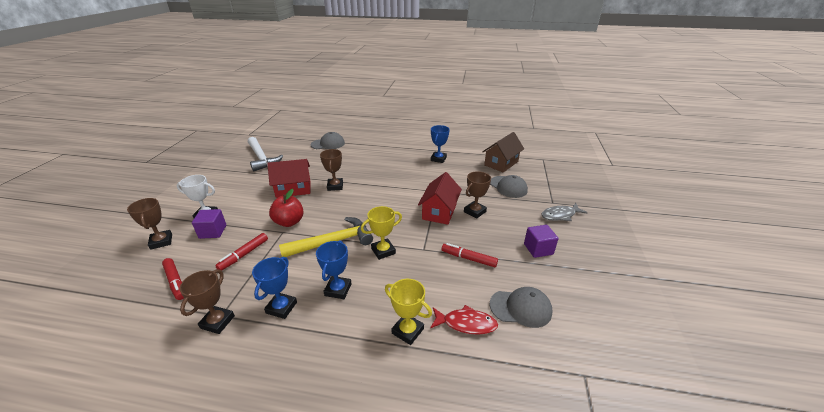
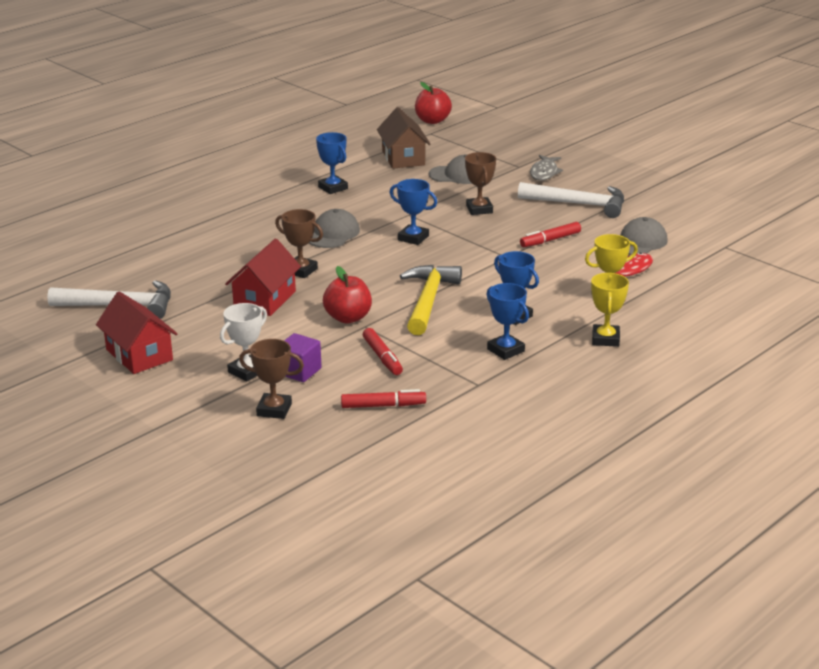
camera: 55 degrees left, 5 degrees down
brown trophy [180,269,235,334] -> none
grey cap [311,132,345,149] -> grey cap moved to [309,209,360,248]
yellow trophy [361,206,402,260] -> yellow trophy moved to [591,273,629,347]
red house [418,172,462,225] -> red house moved to [96,292,178,374]
purple cube [524,225,559,258] -> white hammer [518,182,624,218]
none -> blue trophy [390,179,437,245]
none -> red apple [415,82,452,124]

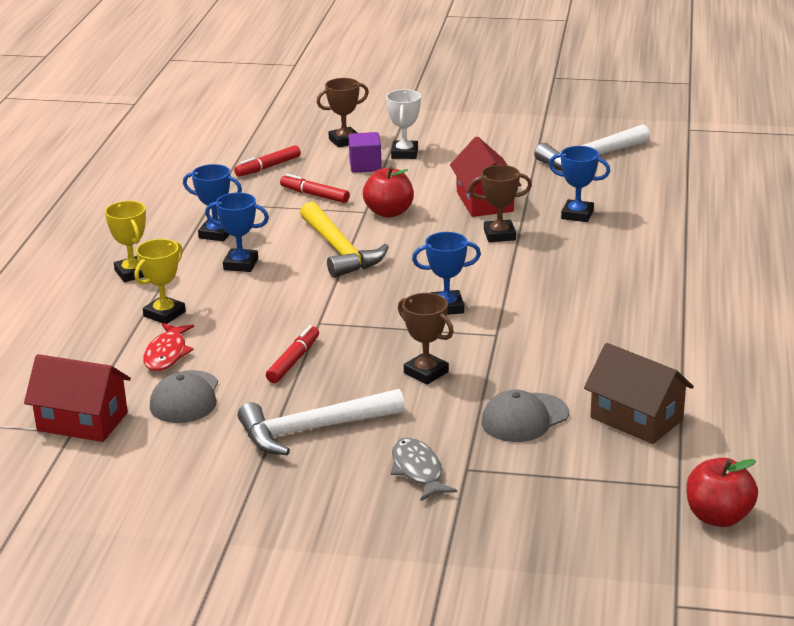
camera: 145 degrees right, 0 degrees up
red house [96,292,178,374] -> red house moved to [24,354,131,442]
grey cap [309,209,360,248] -> none
blue trophy [316,132,348,194] -> blue trophy moved to [549,146,610,222]

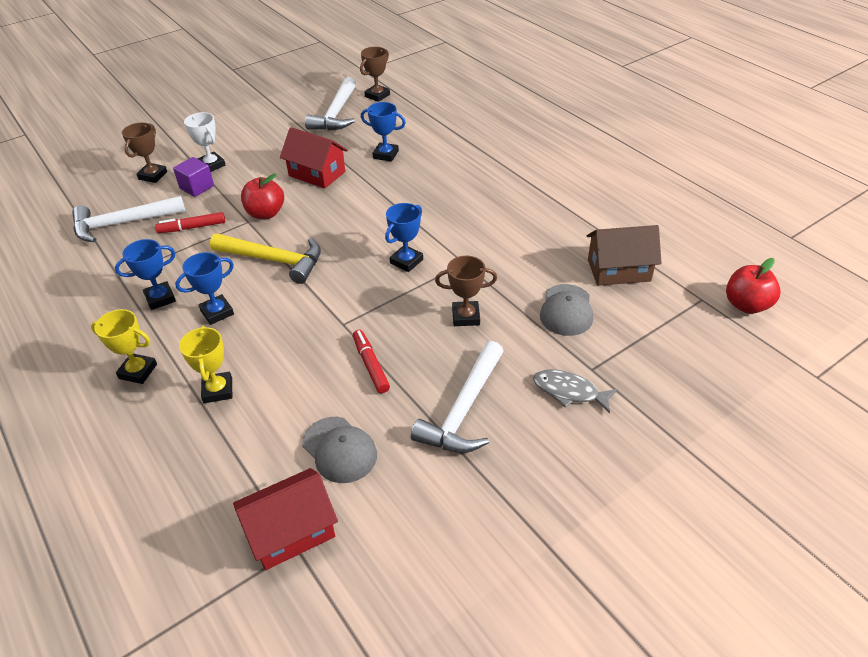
camera: 45 degrees left, 15 degrees up
red fish [143,323,194,371] -> none
red marker [234,145,301,177] -> white hammer [72,196,185,242]
brown trophy [469,165,532,242] -> brown trophy moved to [360,47,390,102]
blue trophy [549,146,610,222] -> blue trophy turned 45 degrees clockwise [361,102,406,162]

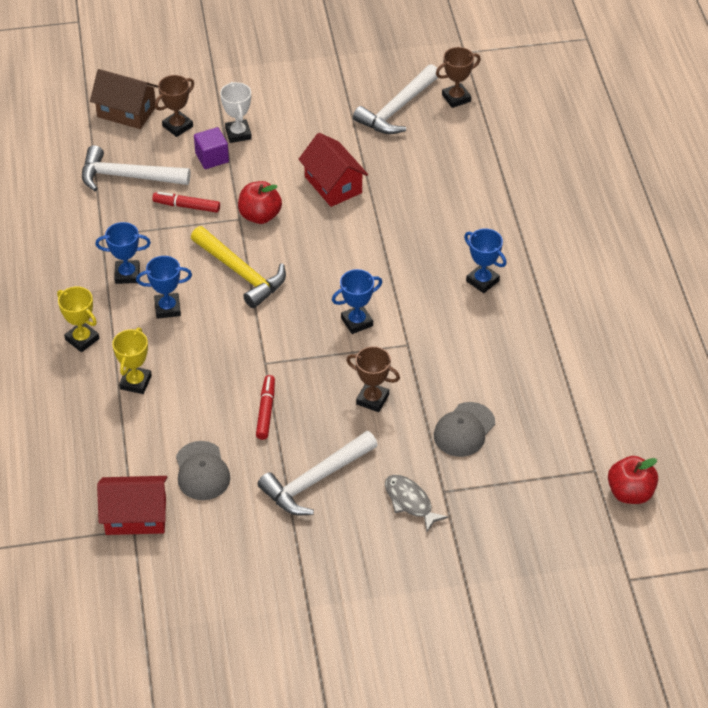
camera: 25 degrees right, 5 degrees up
blue trophy [361,102,406,162] -> blue trophy moved to [464,229,507,293]
brown house [587,225,661,286] -> brown house moved to [90,69,158,129]

